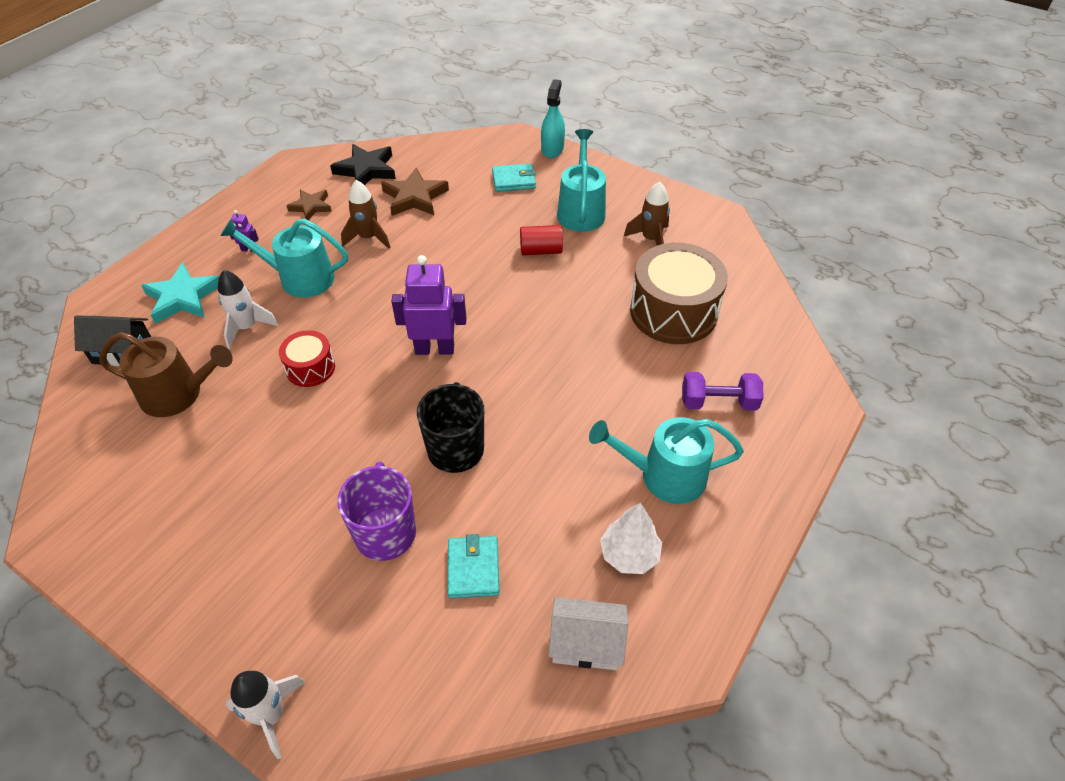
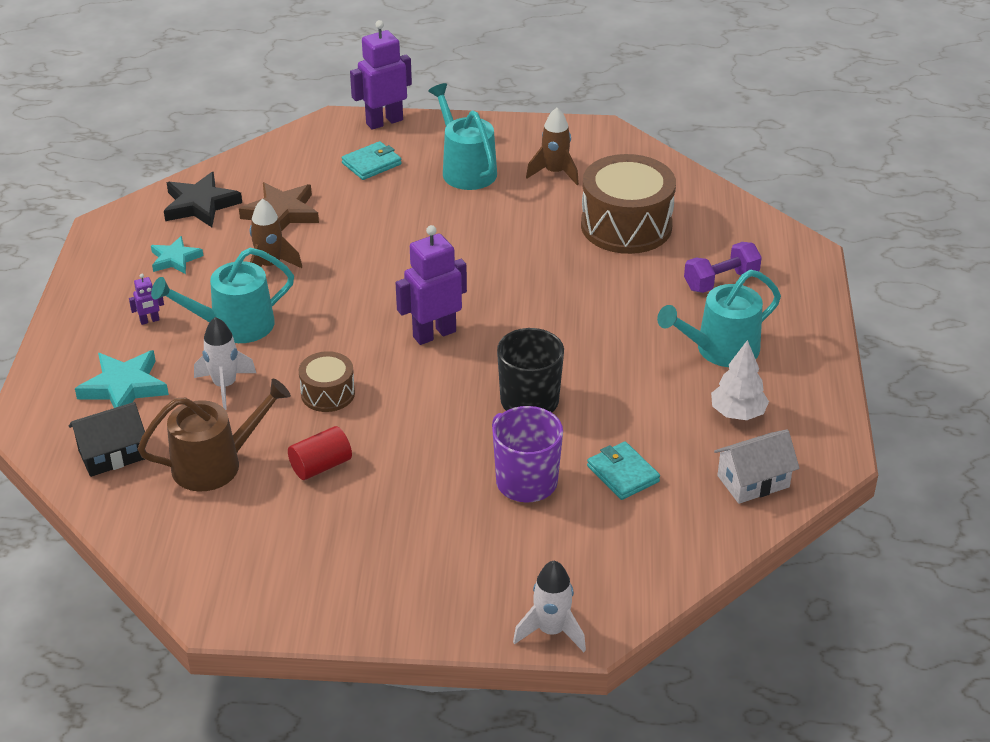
camera: 30 degrees left, 10 degrees down
red drum [279,330,335,387] -> brown drum [299,351,355,412]
brown star [287,190,332,220] -> turquoise star [151,236,203,274]
red cylinder [520,225,563,255] -> red cylinder moved to [288,426,352,480]
turquoise spray bottle [541,79,565,158] -> purple robot [350,20,412,130]

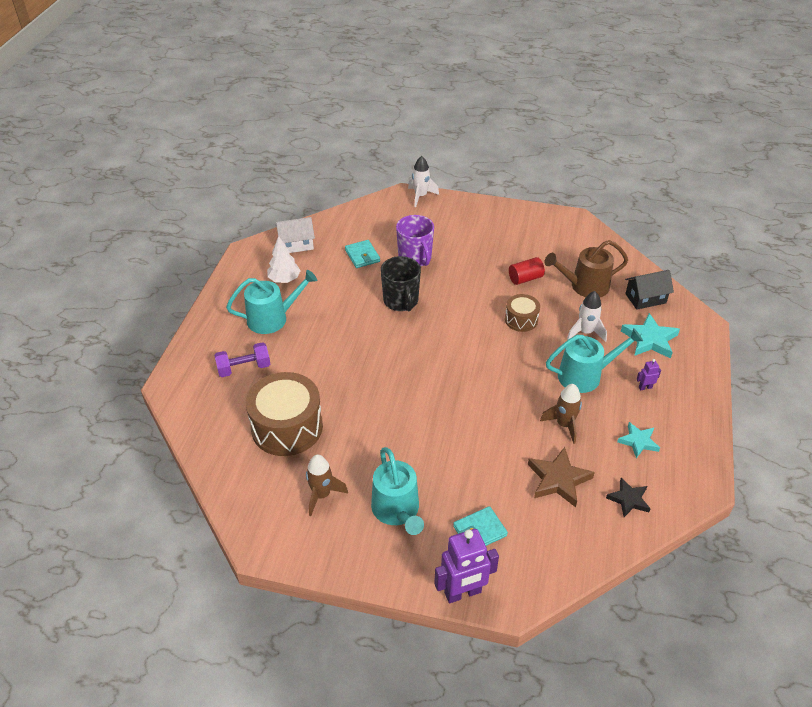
camera: 170 degrees left, 5 degrees up
black star [164,172,242,227] -> black star [606,478,651,517], size x0.65
purple robot [396,225,467,345] -> none

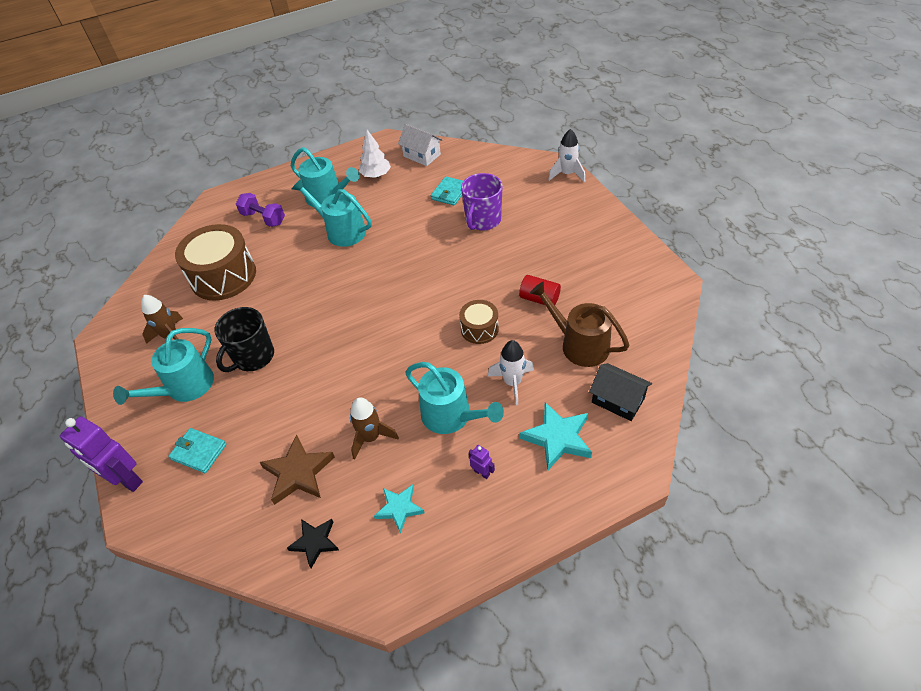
camera: 55 degrees right, 5 degrees up
black mug [381,256,421,311] -> black mug moved to [215,307,274,372]
none -> turquoise watering can [292,178,372,247]

